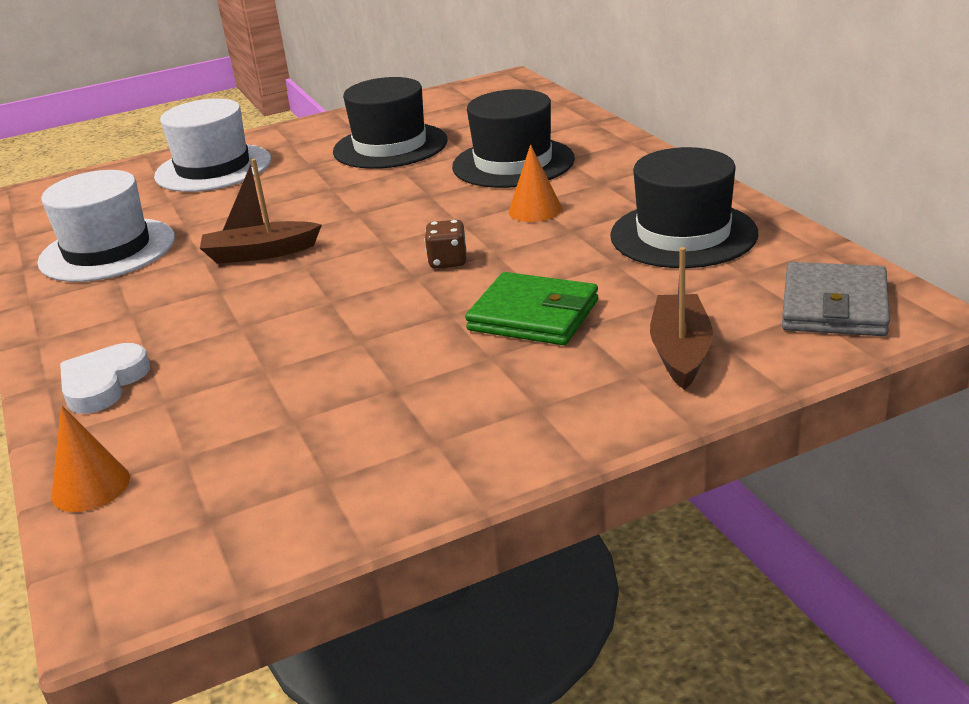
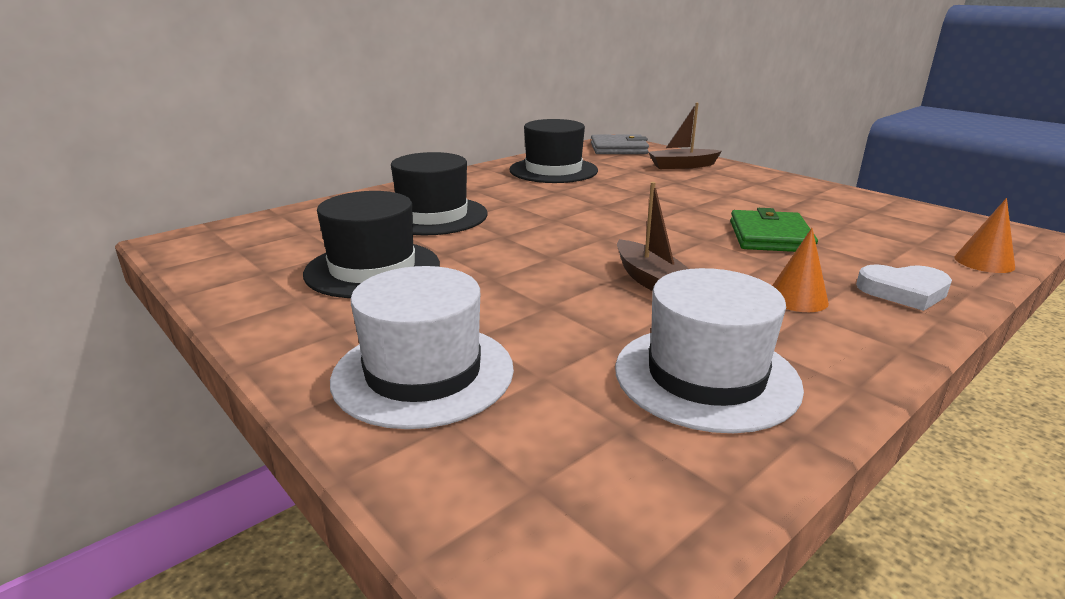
camera: 110 degrees left, 5 degrees down
brown dice [425,220,466,268] -> none
green wallet [465,272,598,345] -> green wallet moved to [730,208,818,252]
orange cone [509,144,562,222] -> orange cone moved to [772,228,829,312]

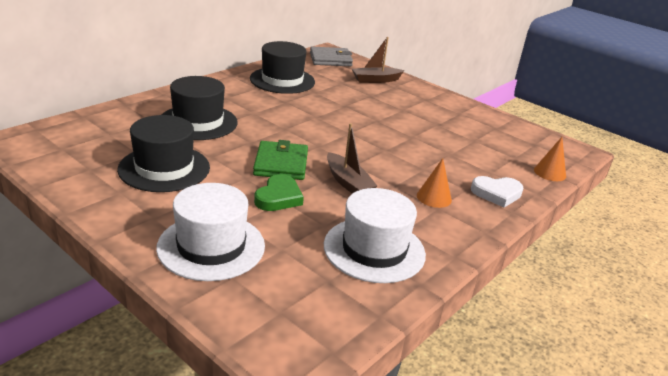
camera: 10 degrees left, 5 degrees up
green wallet [730,208,818,252] -> green wallet moved to [253,140,308,180]
none -> green heart [254,174,304,211]

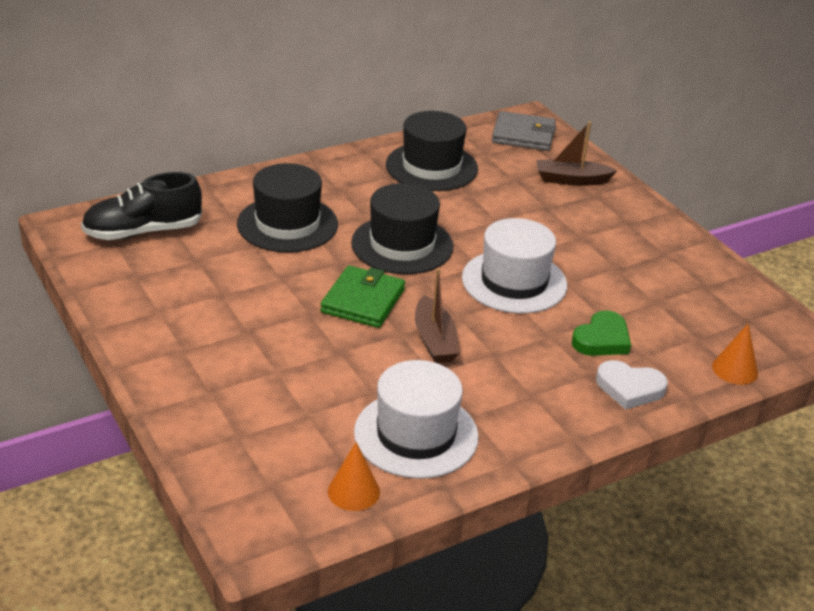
camera: 20 degrees right, 5 degrees up
black hat [117,115,210,192] -> black hat moved to [351,183,454,274]
white hat [156,183,265,281] -> white hat moved to [462,218,567,313]
green heart [254,174,304,211] -> green heart moved to [572,310,631,356]
orange cone [417,158,452,208] -> orange cone moved to [328,442,380,511]
none -> black shoe [81,172,202,240]

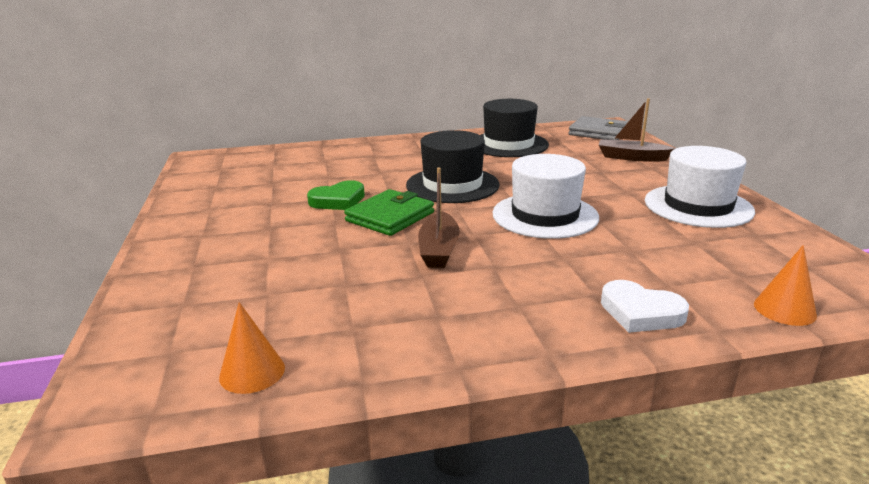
camera: 20 degrees right, 10 degrees down
black shoe [81,172,202,240] -> none
black hat [237,163,338,252] -> none
white hat [354,360,479,479] -> white hat moved to [645,146,755,228]
green heart [572,310,631,356] -> green heart moved to [307,180,365,210]

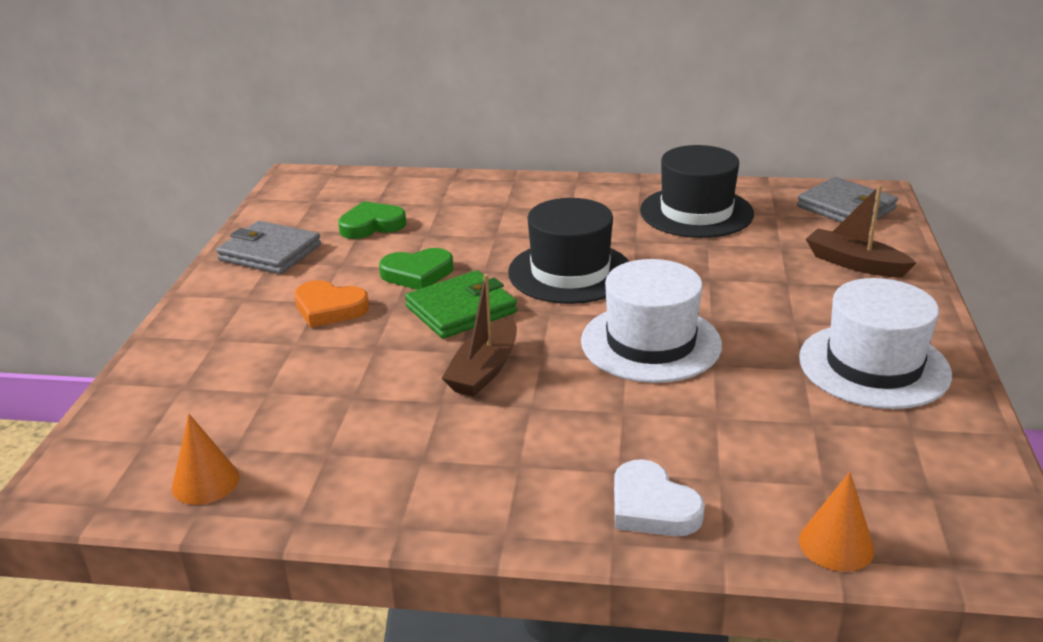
camera: 20 degrees right, 5 degrees up
none -> grey wallet [216,221,321,274]
none -> orange heart [294,280,369,328]
none -> green heart [338,201,406,239]

